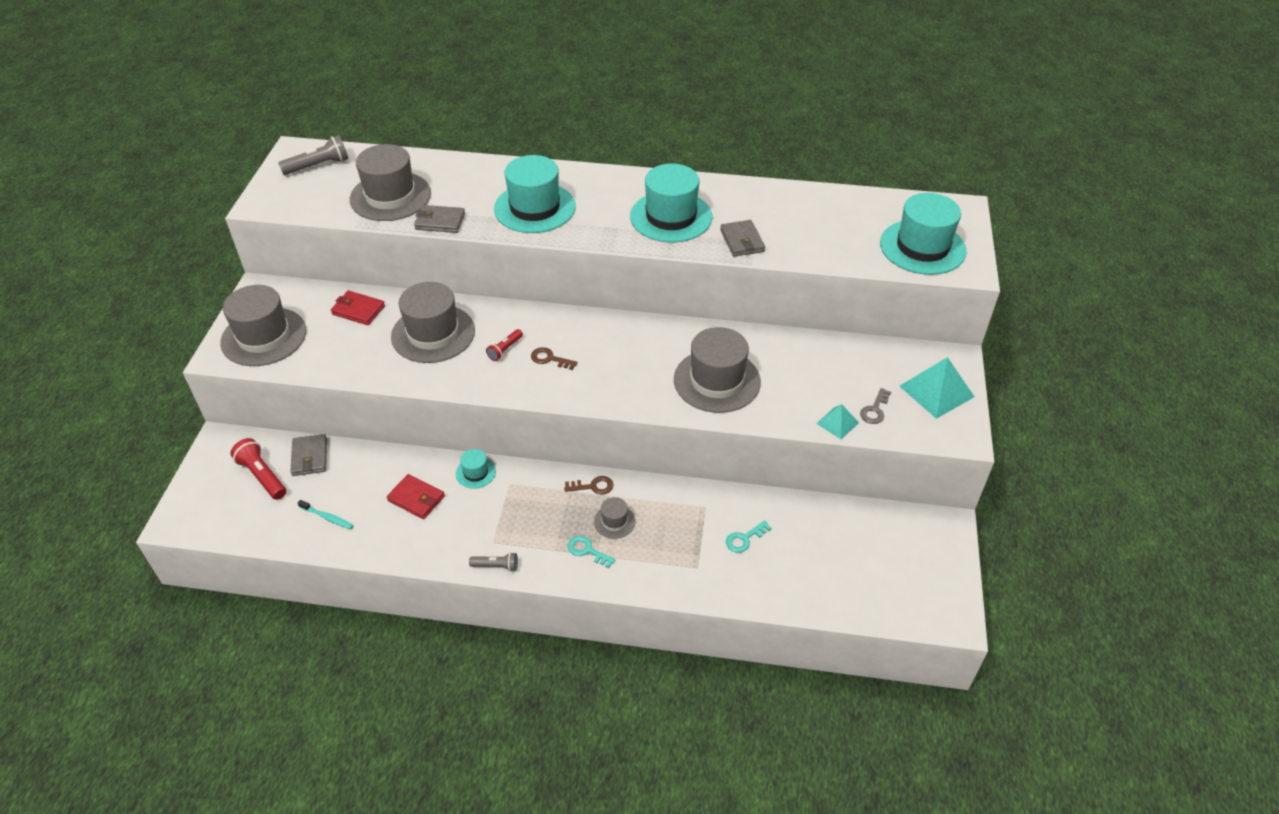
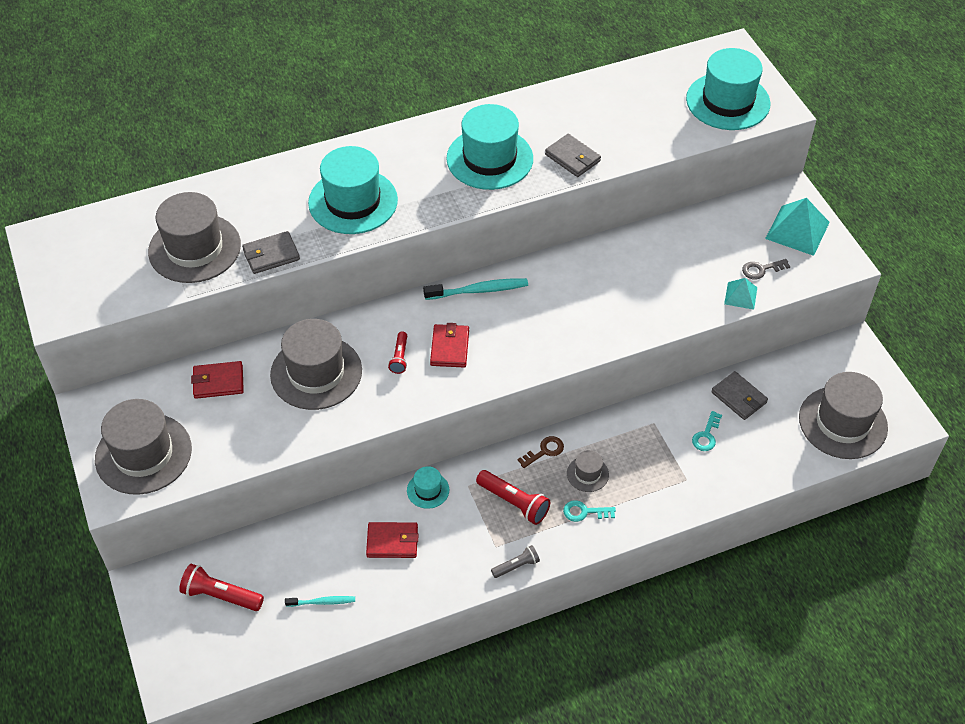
camera: 30 degrees left, 5 degrees up
grey flashlight [278,135,349,175] -> none
grey wallet [290,434,327,476] -> grey wallet moved to [711,371,768,420]
brown key [531,347,577,370] -> red wallet [430,323,469,367]
grey hat [674,327,761,413] -> grey hat moved to [799,372,888,459]
grey key [860,388,891,424] -> grey key turned 75 degrees clockwise [742,259,790,279]
none -> turquoise toothbrush [423,278,528,300]
none -> red flashlight [476,470,550,525]

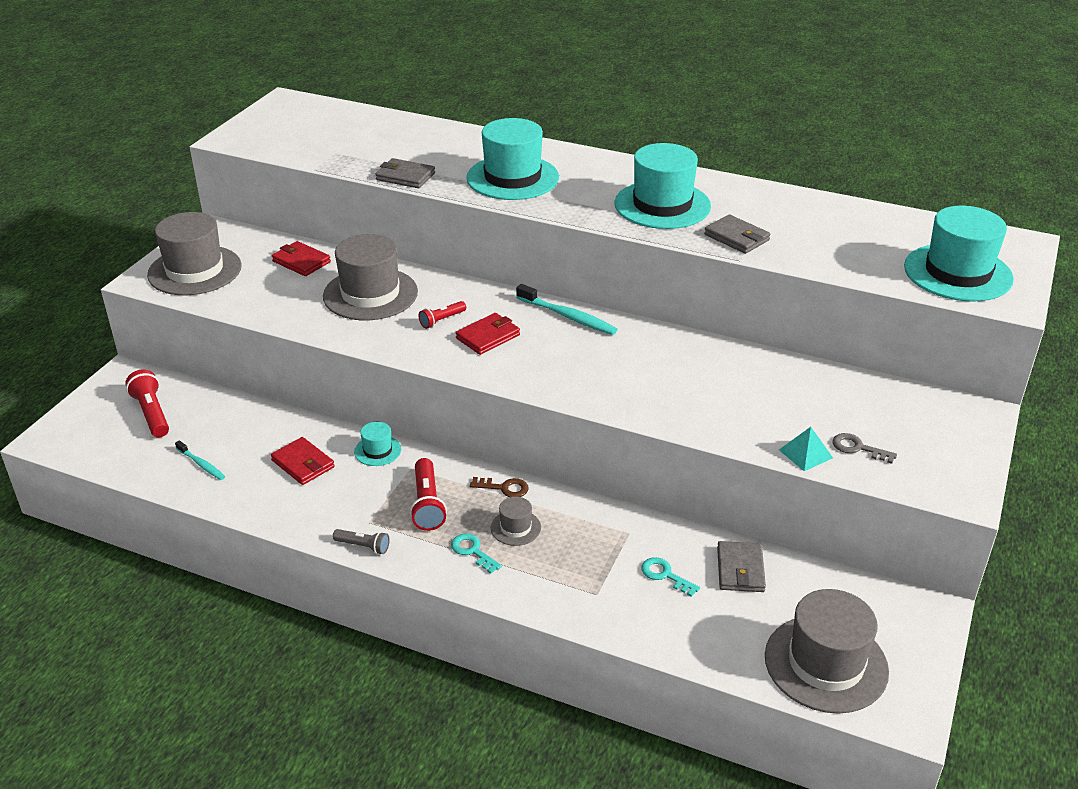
camera: 45 degrees right, 15 degrees down
grey hat [148,192,241,283] -> none
grey wallet [545,134,601,177] -> grey wallet turned 45 degrees counterclockwise [704,214,770,254]
turquoise key [692,411,722,451] -> turquoise key turned 60 degrees clockwise [641,557,700,597]
turquoise pyramid [765,198,830,256] -> none

